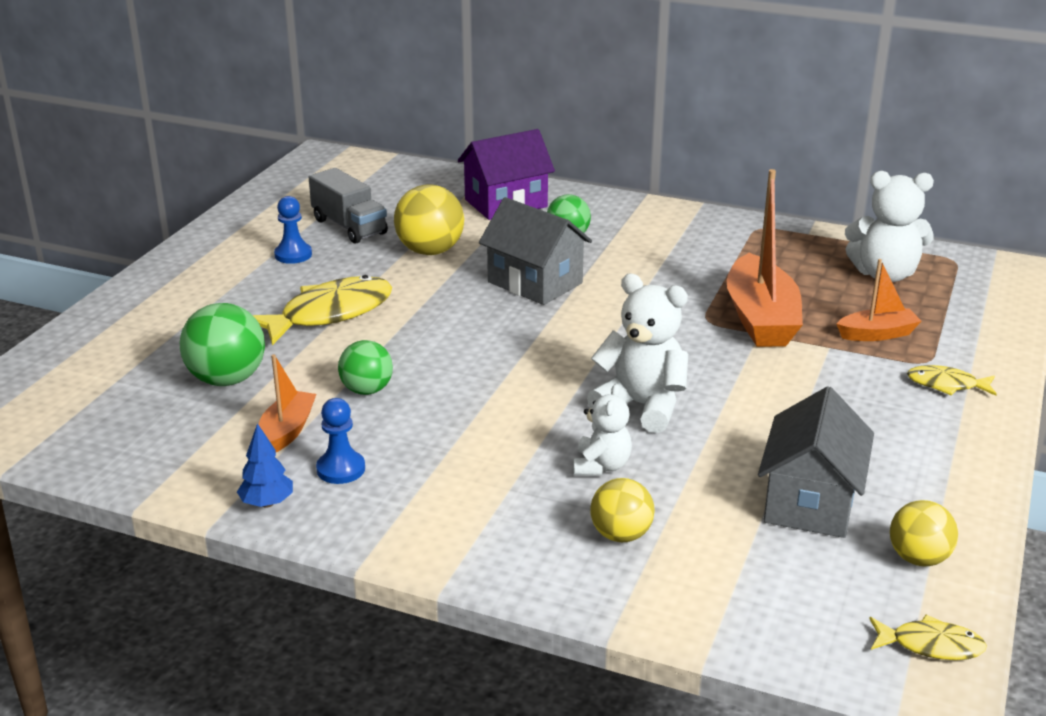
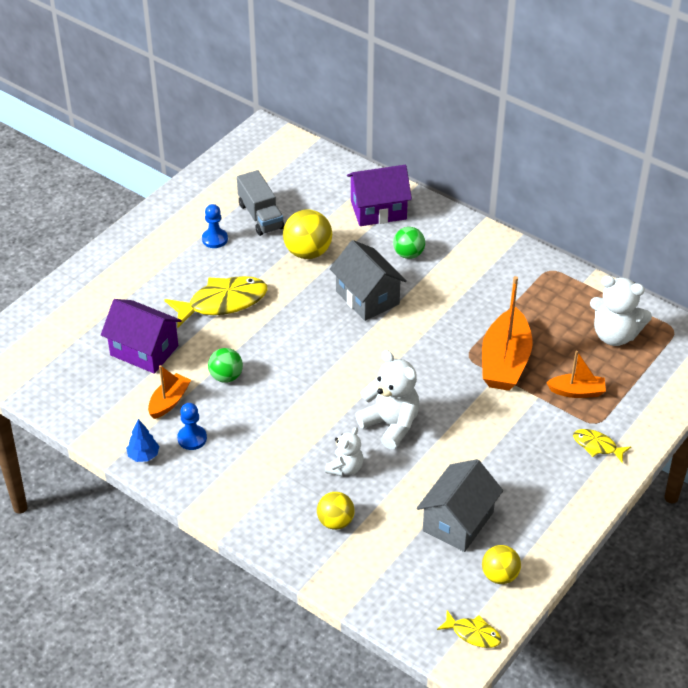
camera: 15 degrees right, 15 degrees up
green ball [180,303,265,386] -> purple house [101,299,182,374]

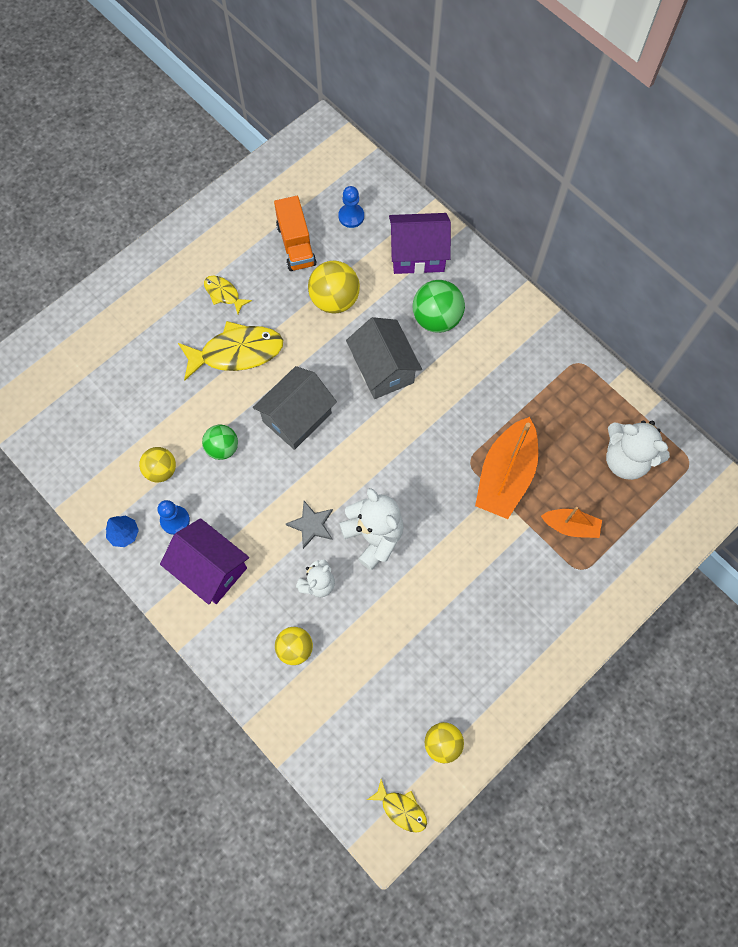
camera: 10 degrees right, 25 degrees up
purple house [101,299,182,374] -> purple house moved to [160,518,249,605]
orange boat [148,365,191,419] -> yellow ball [139,447,176,482]
blue pawn [202,204,228,248] -> blue pawn moved to [338,186,364,228]
grey truck [237,170,284,236] -> orange truck [274,196,317,271]
green ball [393,227,425,259] -> green ball [412,280,465,333], size x1.54
grey house [417,459,503,552] -> grey house moved to [253,366,337,450]
yellow fish [573,429,631,463] -> yellow fish moved to [204,275,252,314]
none -> grey star [286,501,333,549]

